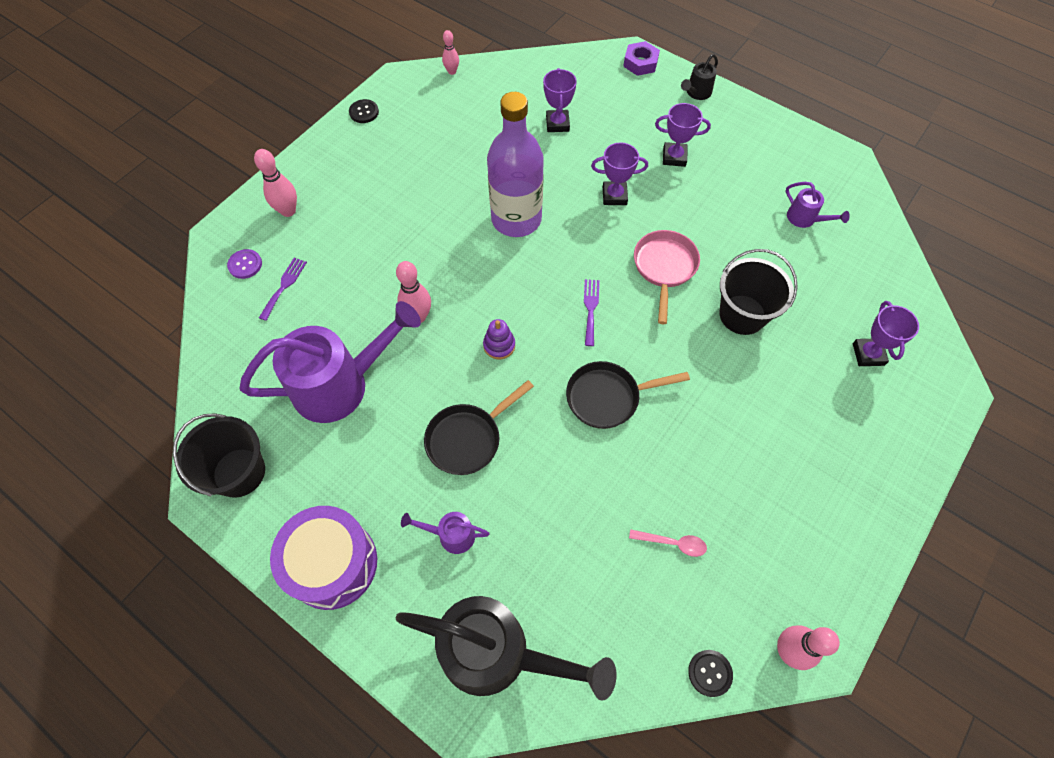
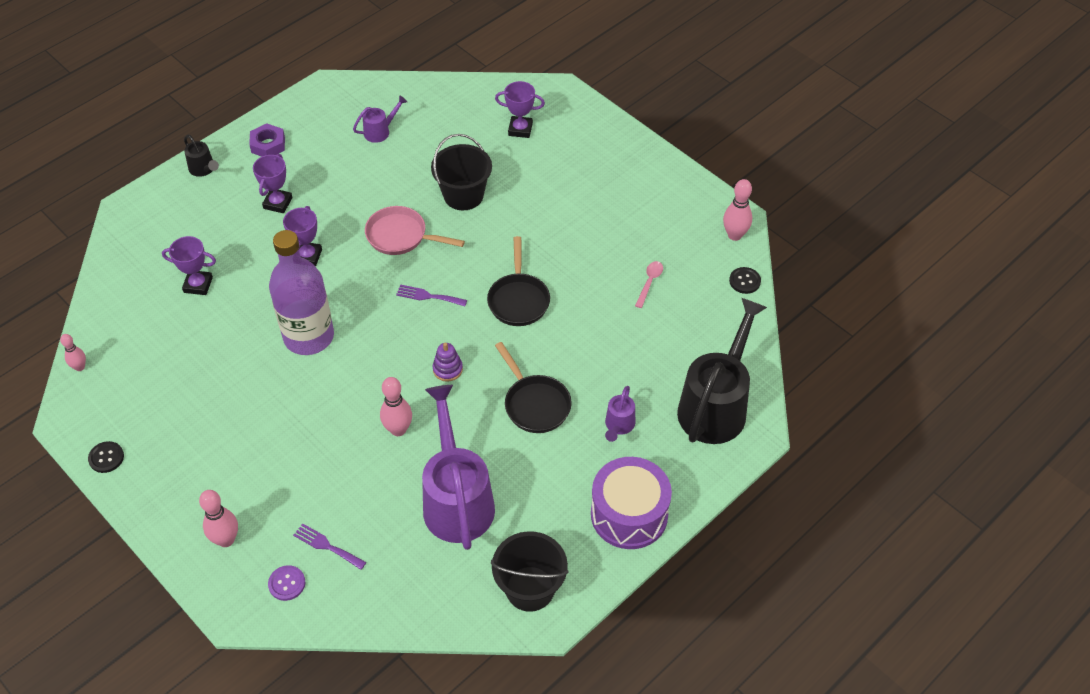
camera: 80 degrees left, 10 degrees down
purple nut [623,41,660,76] -> purple nut moved to [249,123,285,157]

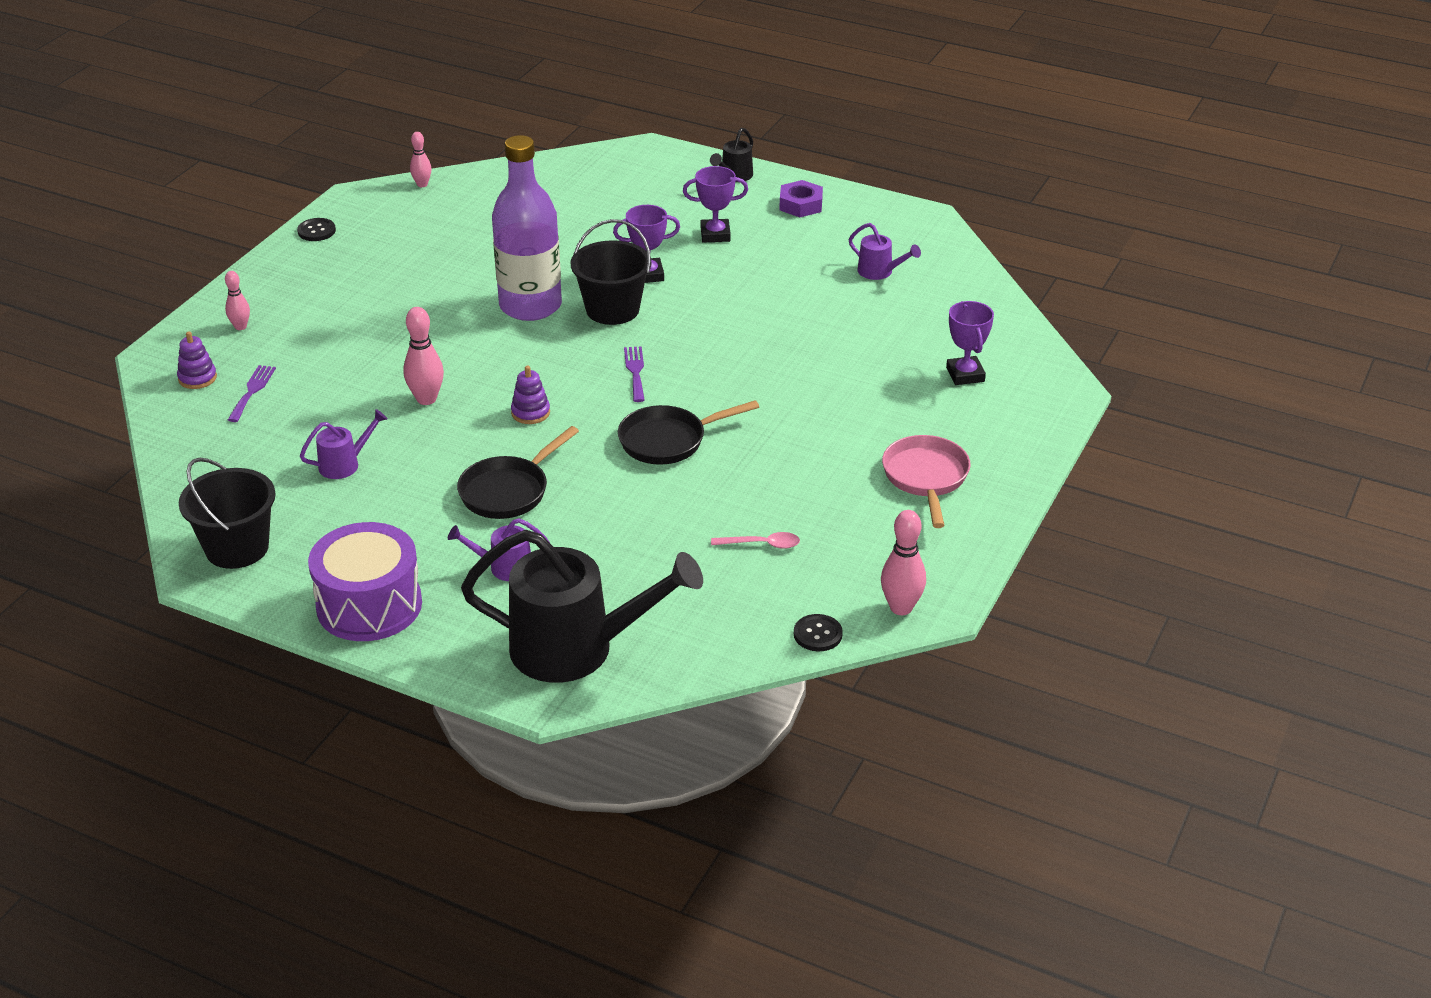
camera: 70 degrees right, 15 degrees down
purple trophy [162,236,216,295] -> none
pink bowling pin [199,490,238,547] -> pink bowling pin [225,271,250,330], size x0.63
purple button [268,565,305,601] -> purple stacking toy [177,331,217,389]
pink pan [365,206,465,255] -> pink pan moved to [882,435,971,528]
purple watering can [422,385,495,550] -> purple watering can [300,409,388,479], size x0.44
black bucket [431,134,492,210] -> black bucket moved to [571,219,651,325]

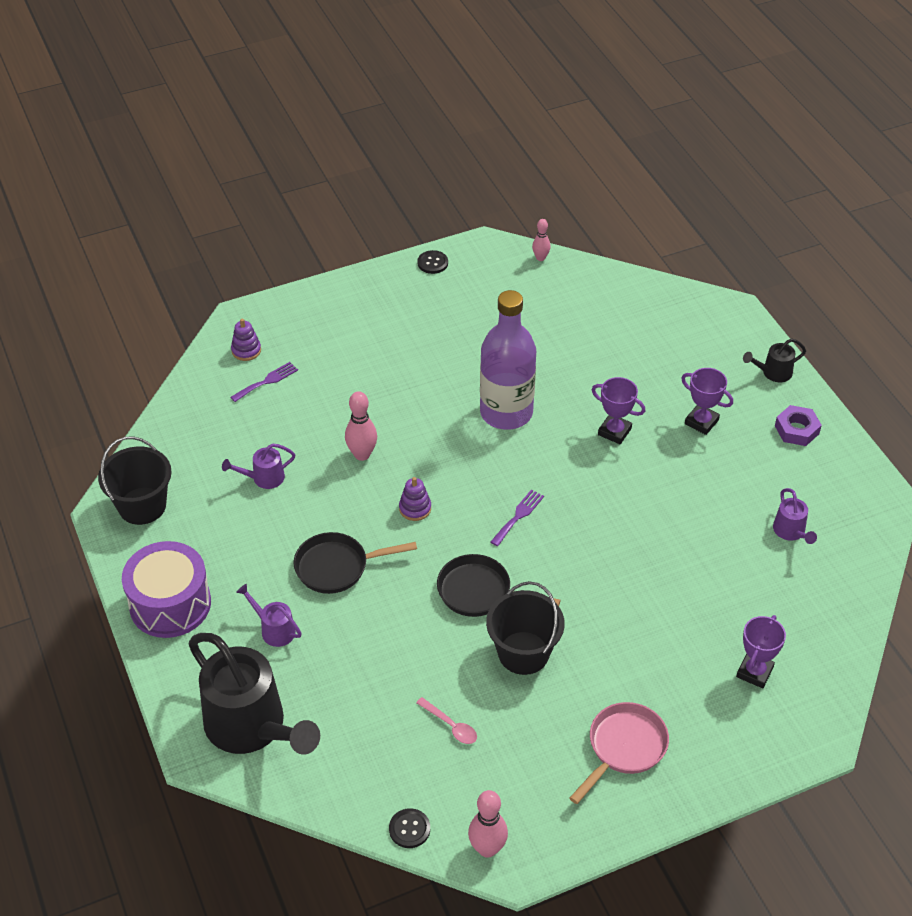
camera: 40 degrees right, 10 degrees up
pink bowling pin [225,271,250,330] -> none
purple watering can [300,409,388,479] -> purple watering can turned 150 degrees clockwise [222,443,295,489]
black bucket [571,219,651,325] -> black bucket moved to [486,581,565,675]

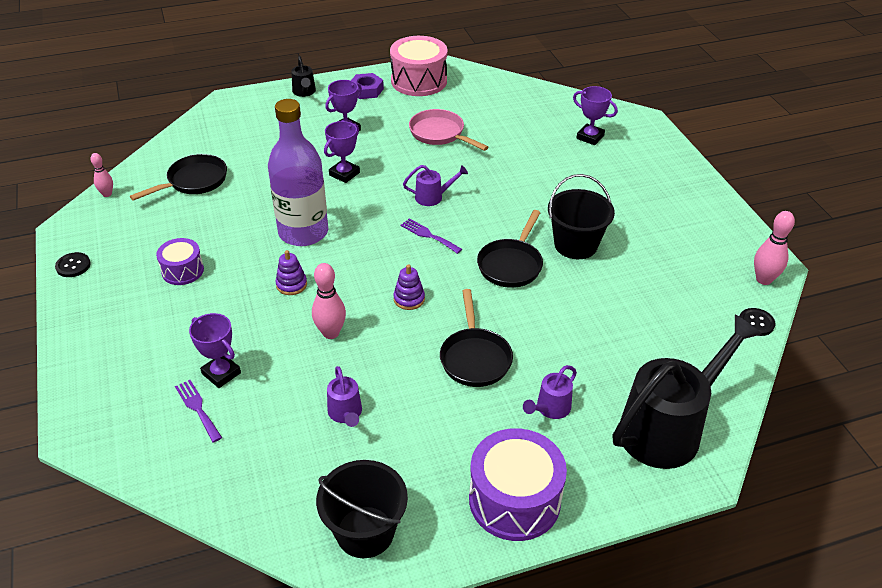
camera: 85 degrees left, 5 degrees down
purple stacking toy [231,319,261,361] -> purple stacking toy moved to [276,250,307,295]
pink spoon [416,697,477,744] -> none
pink pan [570,702,669,804] -> pink pan moved to [409,109,488,151]
purple watering can [773,488,817,544] -> purple watering can moved to [403,165,468,206]
none -> black pan [130,154,227,201]
none -> purple drum [156,238,204,285]
none -> purple trophy [189,313,241,388]
none -> pink drum [390,36,447,96]

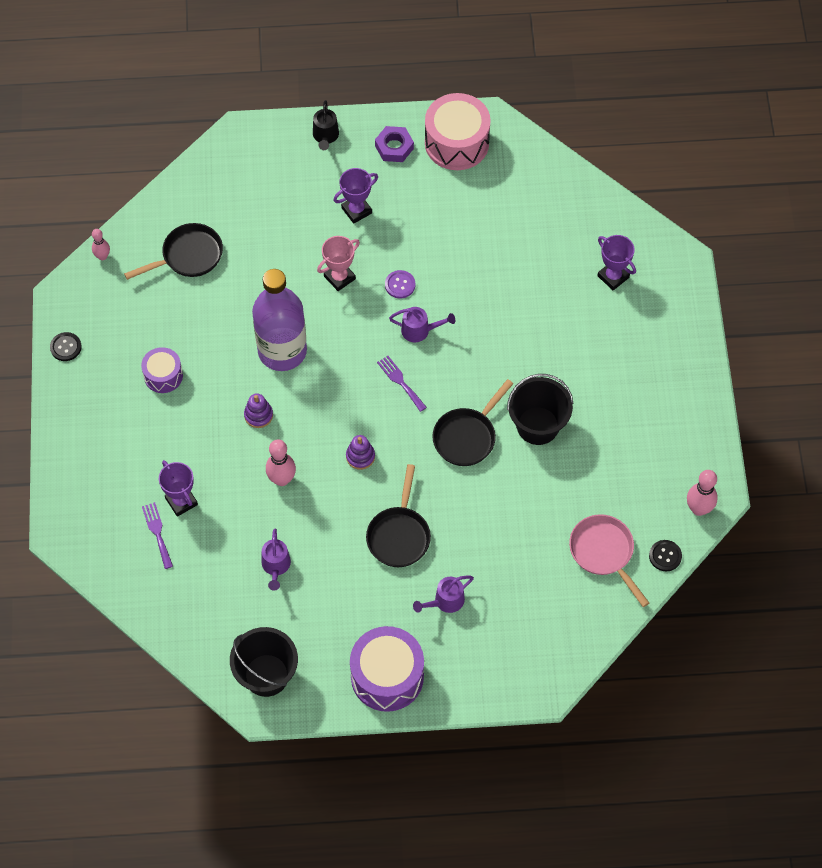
camera: 15 degrees right, 20 degrees up
purple trophy [324,121,360,183] -> pink trophy [317,236,360,291]
pink pan [409,109,488,151] -> pink pan moved to [569,514,649,607]
black watering can [613,314,762,469] -> none
none -> purple button [385,270,415,299]

